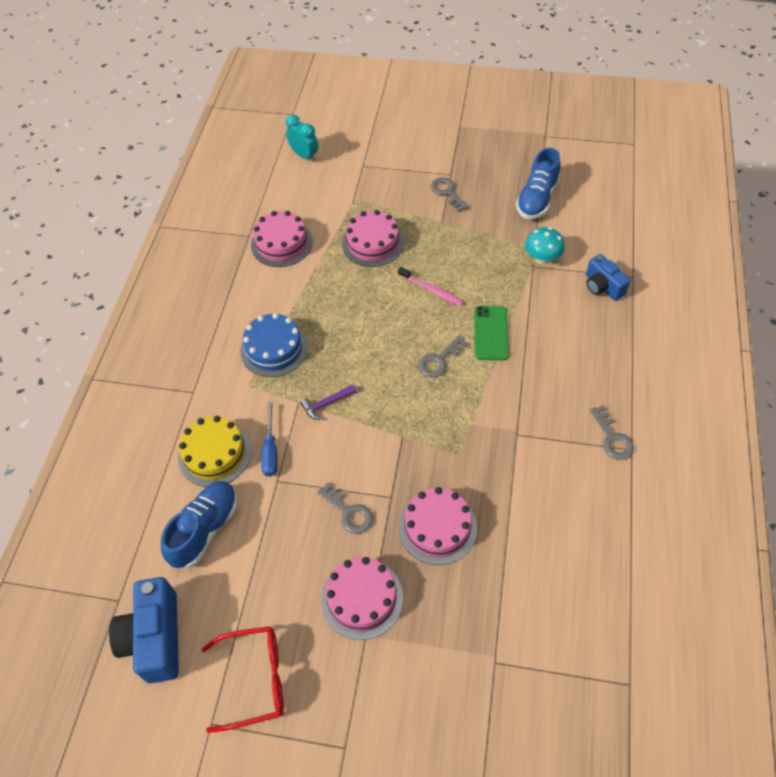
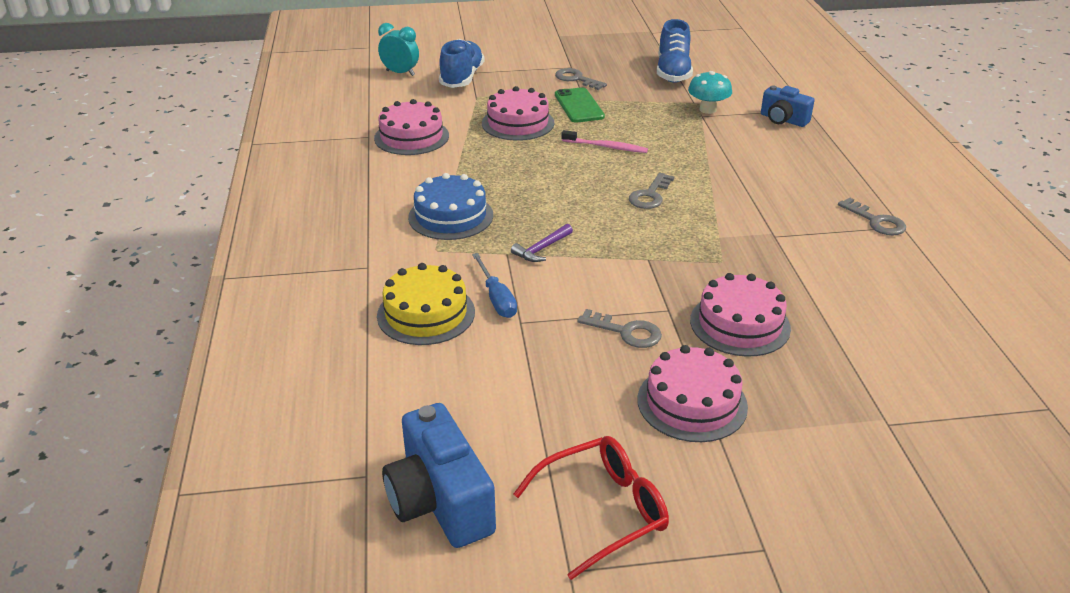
camera: 20 degrees left, 20 degrees down
blue shoe [161,481,238,568] -> blue shoe moved to [439,39,485,88]
green phone [474,306,509,360] -> green phone moved to [555,87,605,123]

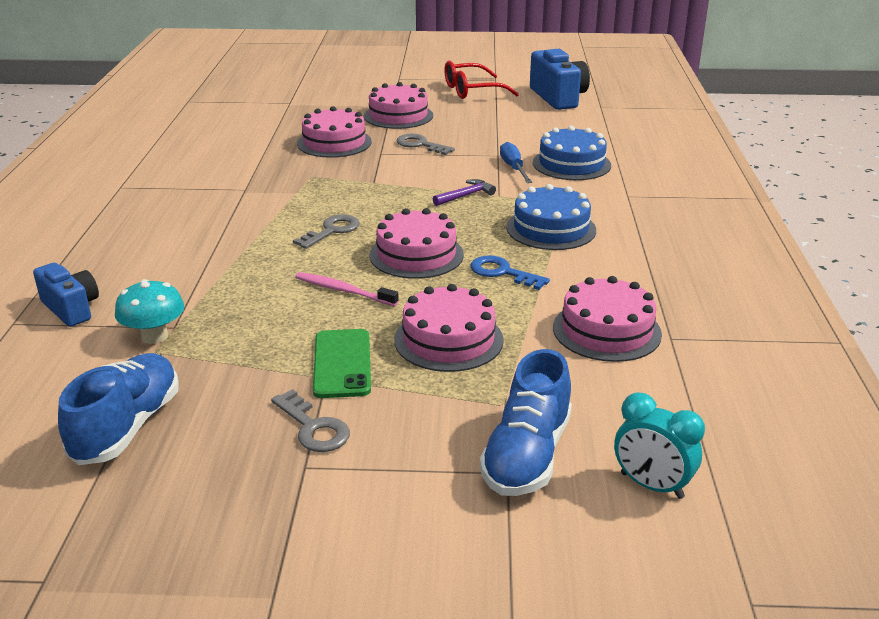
camera: 170 degrees left, 5 degrees down
yellow cake [377,263,475,345] -> blue cake [533,126,611,180]
grey key [838,197,906,235] -> none
none -> pink cake [370,208,464,279]
none -> blue key [471,255,550,290]

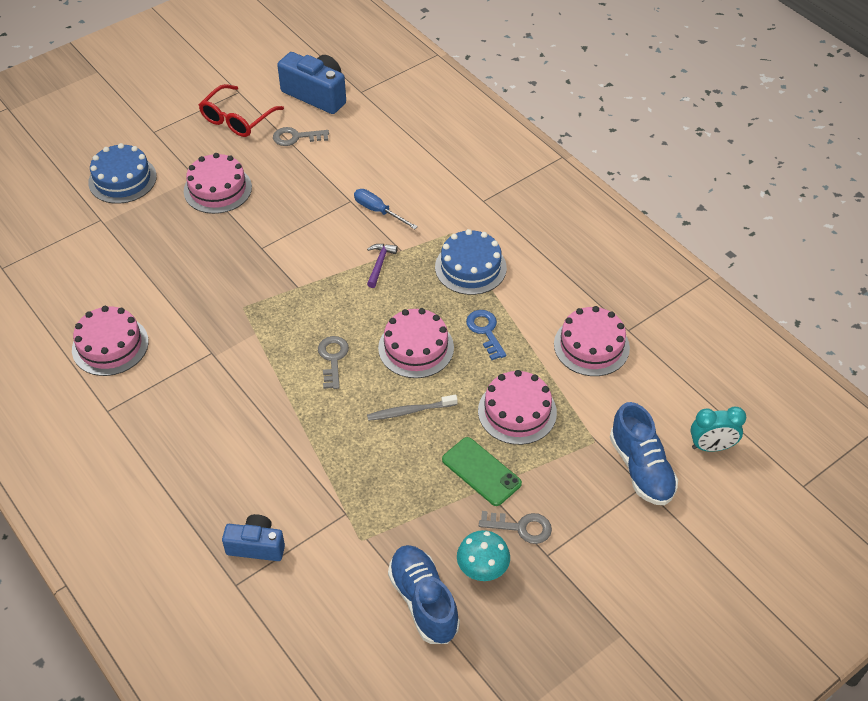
camera: 40 degrees left, 20 degrees up
turquoise mushroom [115,279,184,344] -> turquoise mushroom moved to [457,530,510,581]
pink toothbrush [295,272,399,306] -> grey toothbrush [367,395,458,421]
pink cake [297,106,372,158] -> pink cake moved to [72,306,149,376]
grey key [397,134,455,155] -> grey key moved to [273,127,329,146]
blue key [471,255,550,290] -> blue key turned 75 degrees clockwise [466,310,507,360]
blue cake [533,126,611,180] -> blue cake moved to [88,143,157,204]

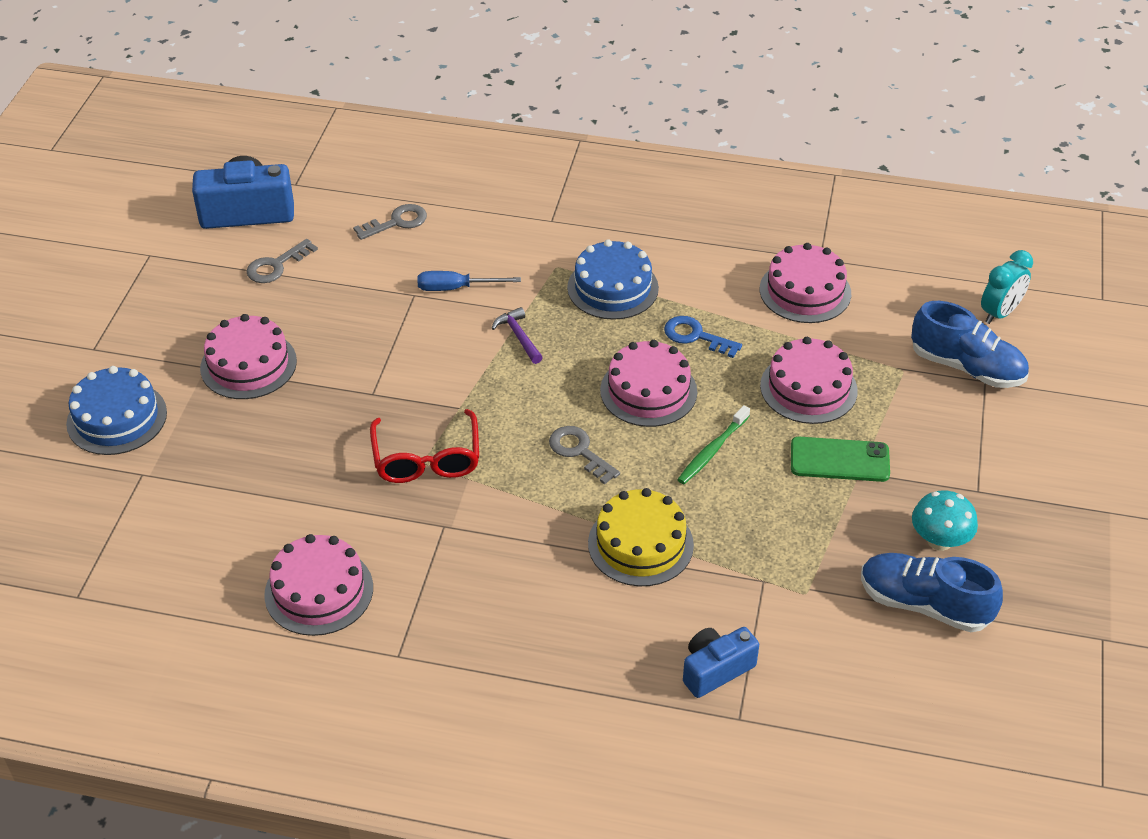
camera: 40 degrees left, 5 degrees down
red glasses [199,84,284,137] -> red glasses moved to [370,409,479,483]
grey toothbrush [367,395,458,421] -> green toothbrush [677,405,750,484]
grey key [479,511,552,544] -> grey key moved to [353,204,427,240]
none -> yellow cake [588,488,694,586]

